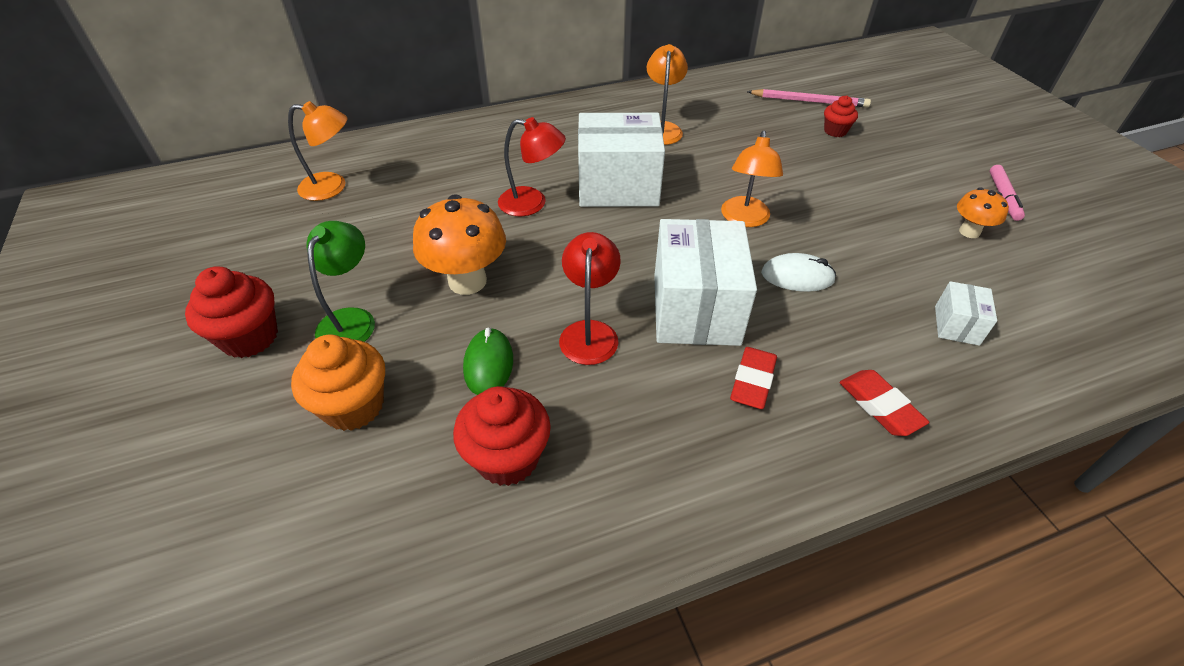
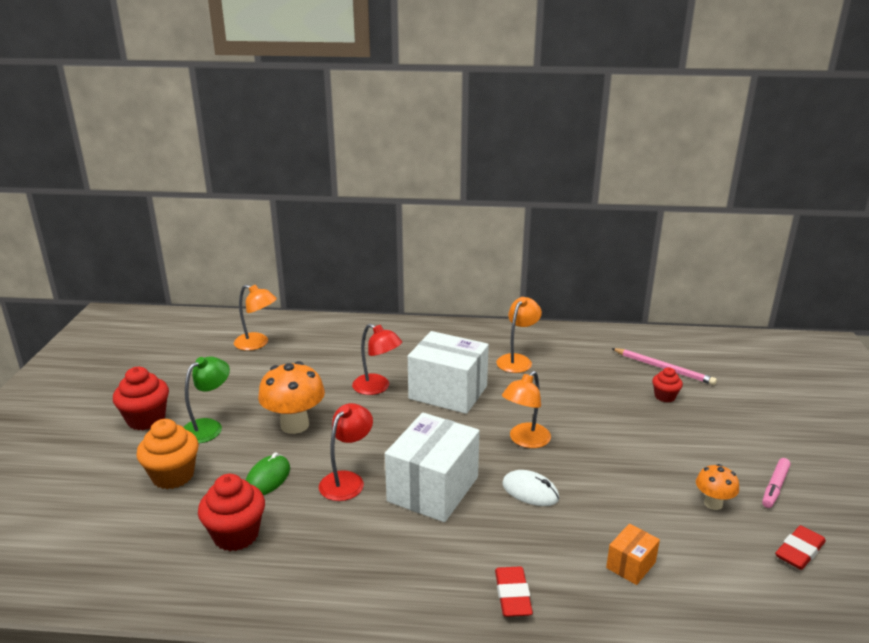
camera: 25 degrees right, 20 degrees down
red eraser [730,347,777,409] -> red eraser moved to [775,525,826,570]
white box [935,281,997,346] -> orange box [606,524,660,585]

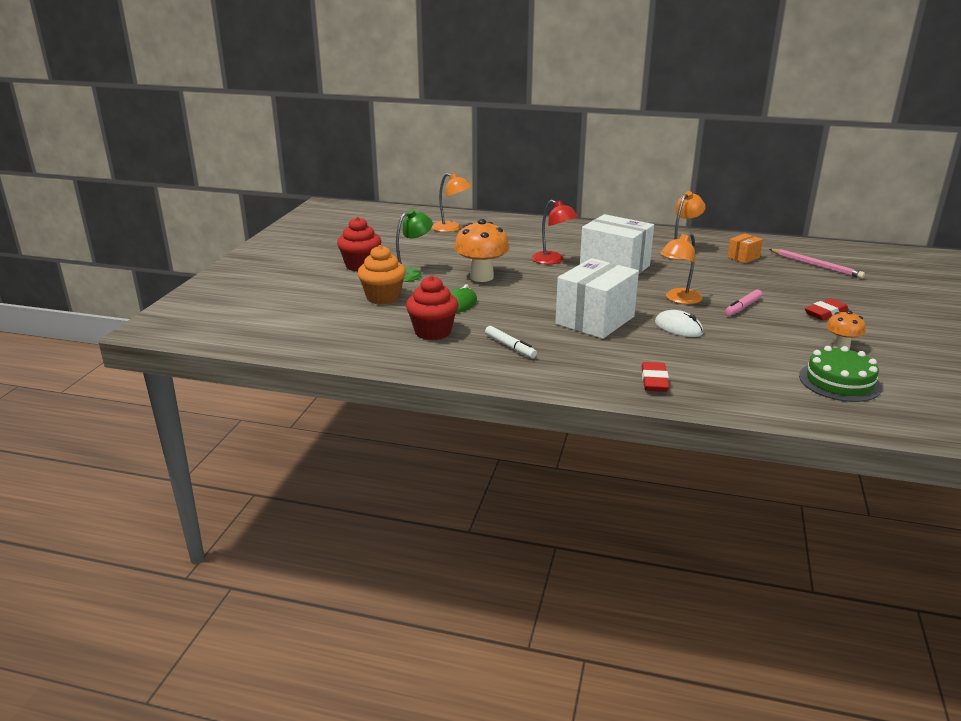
camera: 10 degrees right, 0 degrees up
red lamp [319,403,373,501] -> none
orange box [606,524,660,585] -> orange box moved to [727,234,763,263]
red cupcake [652,367,683,402] -> none
pink marker [762,458,791,508] -> pink marker moved to [725,290,762,316]
red eraser [775,525,826,570] -> red eraser moved to [805,299,849,320]
none -> white marker [485,326,537,358]
none -> green cake [799,346,882,402]

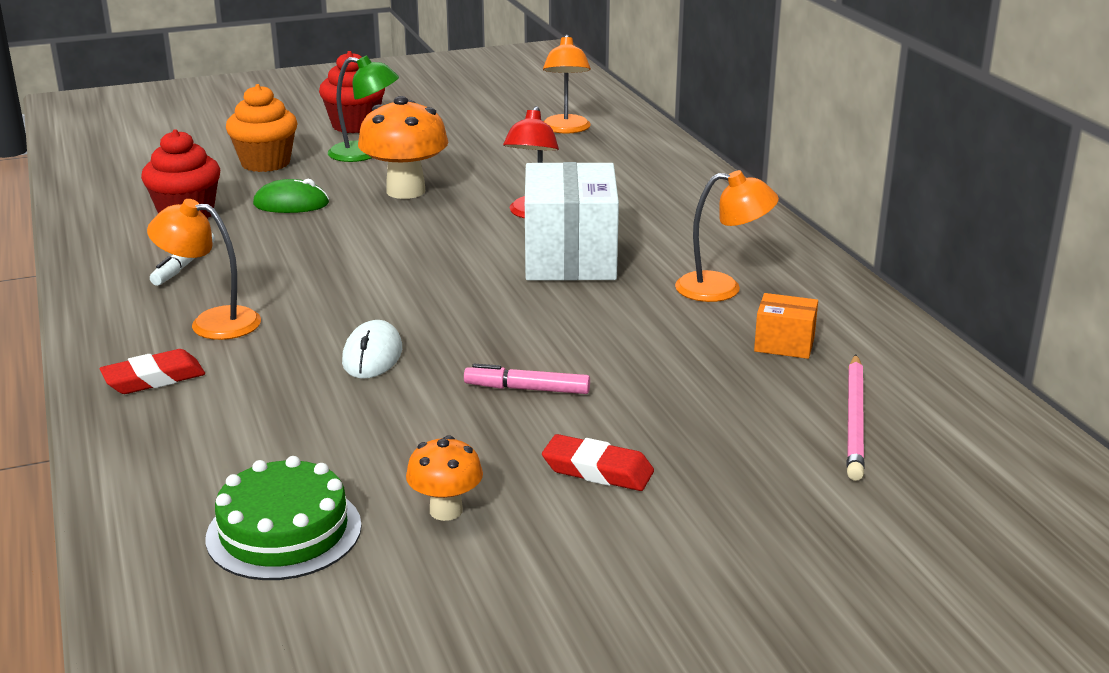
camera: 55 degrees right, 0 degrees up
white box [555,258,639,339] -> none
orange lamp [661,233,703,304] -> orange lamp moved to [147,199,261,340]

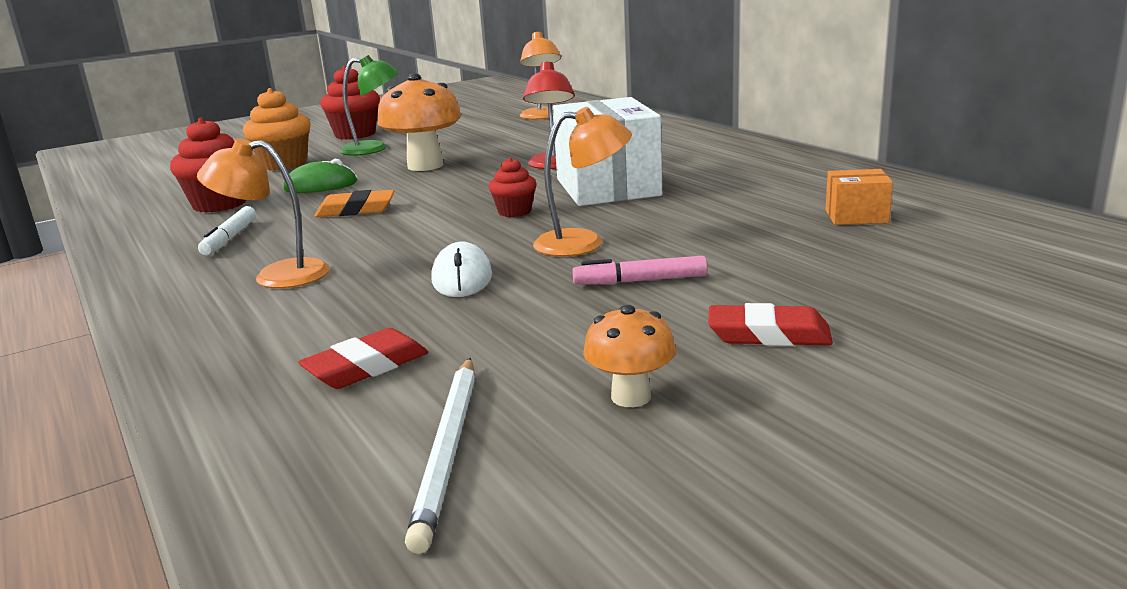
camera: 10 degrees left, 5 degrees down
red eraser [100,349,205,394] -> red eraser moved to [298,328,428,389]
green cake [206,456,362,580] -> white pencil [405,358,475,554]
orange lamp [675,170,779,302] -> orange lamp moved to [533,107,632,256]
pink pencil [847,354,864,481] -> none
none -> orange eraser [315,190,395,217]
none -> red cupcake [489,157,537,217]

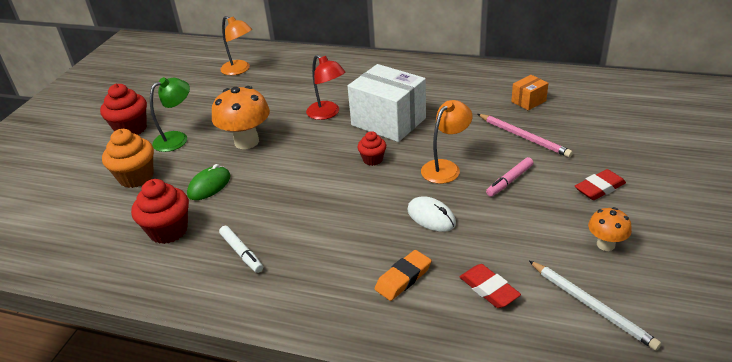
camera: 40 degrees left, 15 degrees up
orange lamp [197,138,330,288] -> none
red eraser [298,328,428,389] -> red eraser turned 45 degrees counterclockwise [460,264,521,308]
orange eraser [315,190,395,217] -> orange eraser moved to [375,250,431,301]
none -> pink pencil [478,114,573,158]

